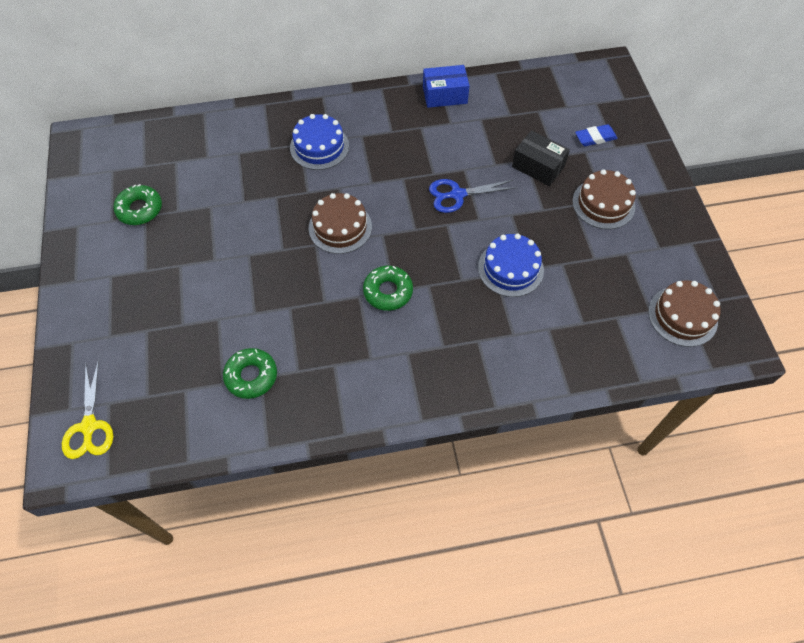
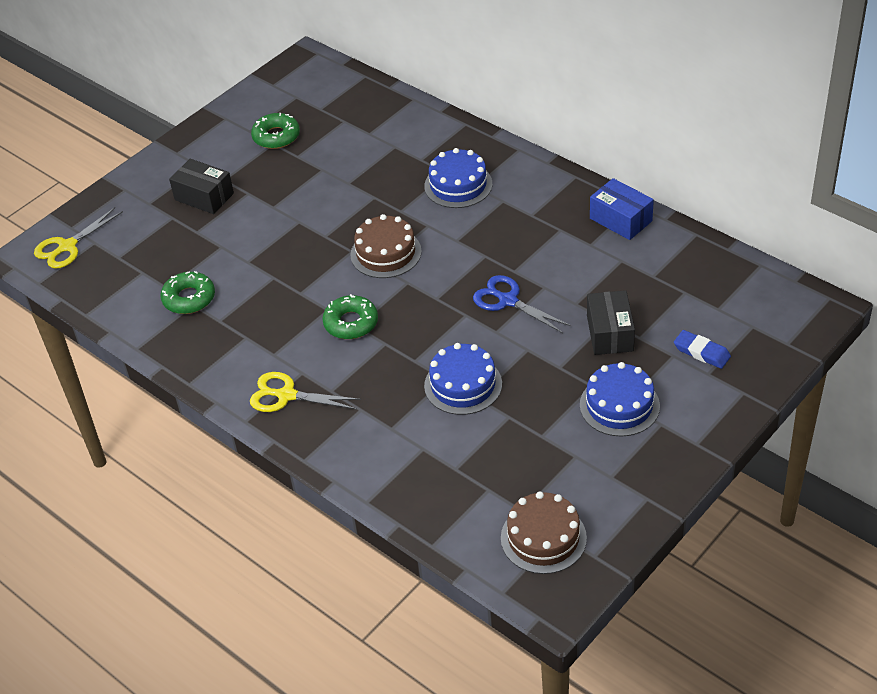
camera: 55 degrees right, 15 degrees down
brown cake [572,169,636,229] -> blue cake [580,362,660,437]
none -> black box [169,159,234,214]
none -> yellow scissors [250,372,361,412]

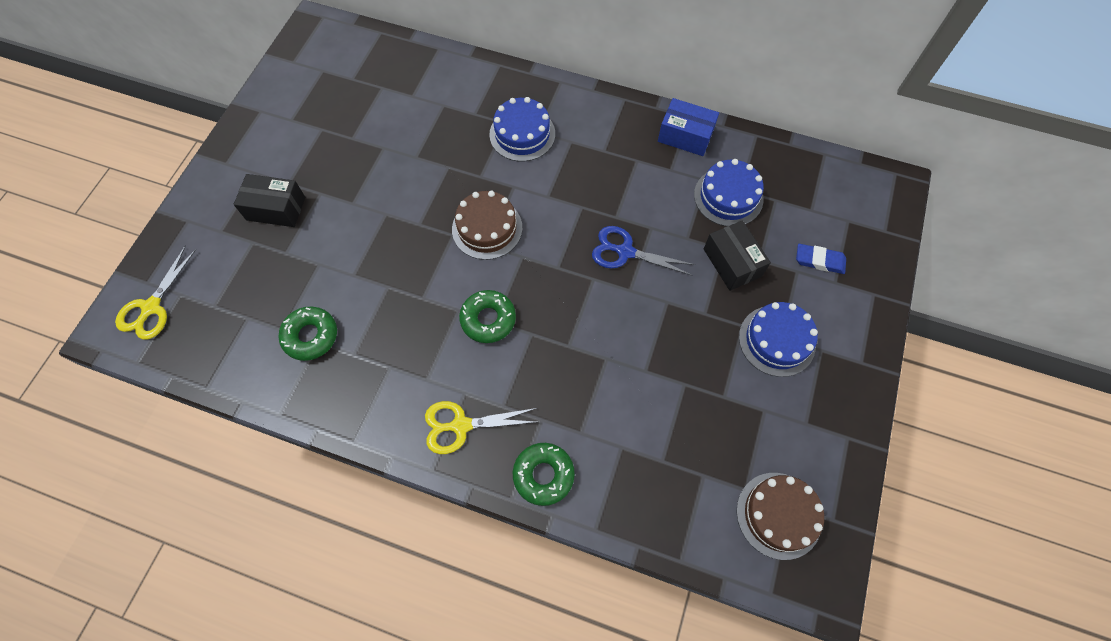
camera: 25 degrees left, 20 degrees up
green donut [251,113,300,149] -> green donut moved to [513,443,575,506]
blue cake [424,343,502,415] -> blue cake moved to [694,159,764,226]

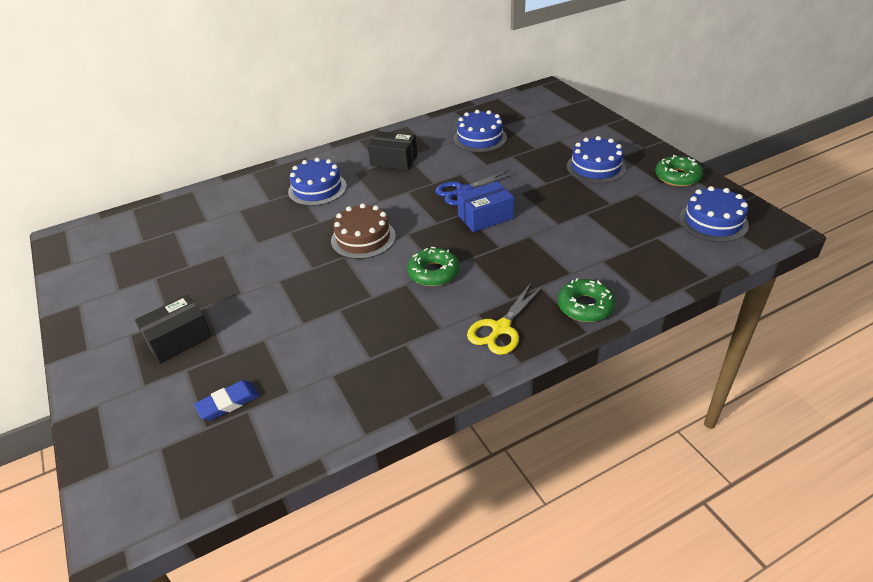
camera: 45 degrees left, 25 degrees down
yellow scissors [115,246,196,339] -> none
green donut [278,306,337,361] -> green donut moved to [655,155,703,187]
blue box [658,98,719,156] -> blue box moved to [457,181,514,232]
black box [704,220,771,291] -> black box moved to [368,131,417,170]
brown cake [737,473,824,560] -> blue cake [679,186,749,242]
blue eraser [796,244,846,274] -> blue eraser moved to [194,380,260,420]

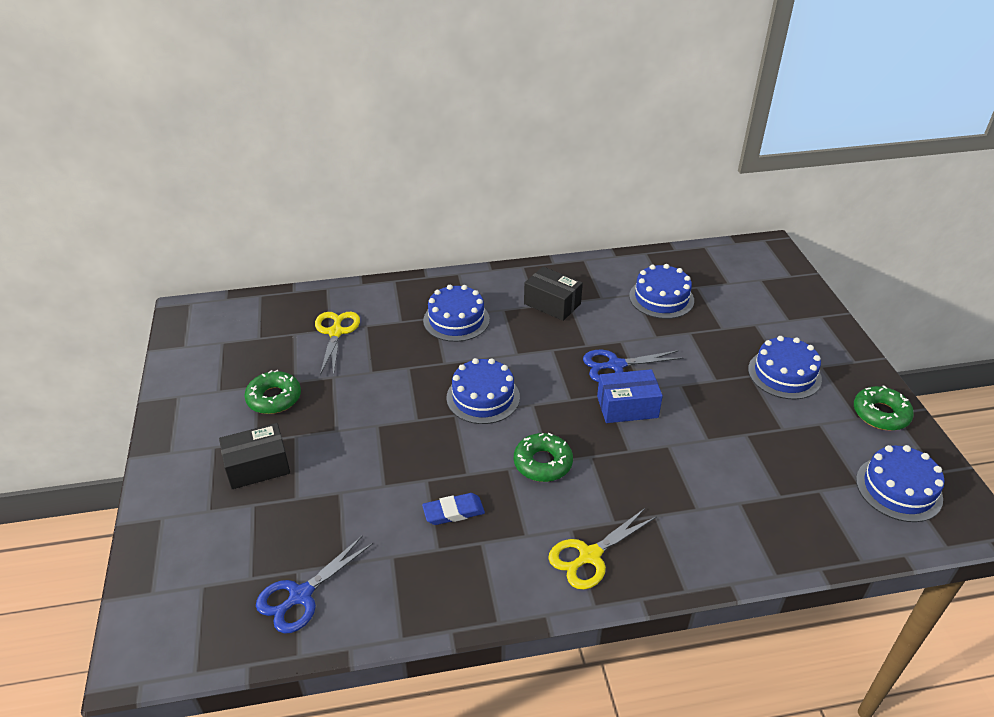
camera: 15 degrees right, 0 degrees up
blue eraser [194,380,260,420] -> blue eraser moved to [422,493,485,525]
brown cake [331,203,396,259] -> blue cake [446,358,520,424]
green donut [558,278,615,322] -> green donut moved to [244,370,301,414]
none -> blue scissors [256,535,373,634]
none -> yellow scissors [315,312,360,376]

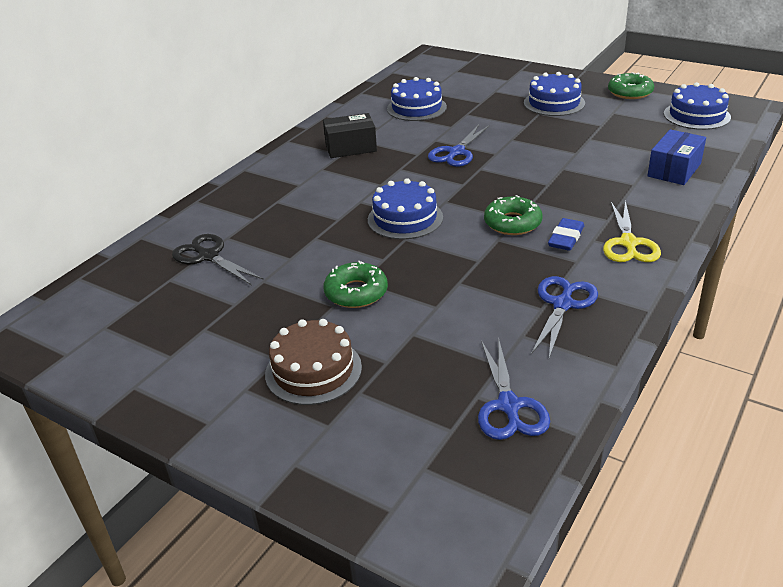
camera: 45 degrees left, 5 degrees down
black box [219,423,290,489] -> brown cake [265,319,362,405]
green donut [244,370,301,414] -> green donut moved to [324,261,388,308]
yellow scissors [315,312,360,376] -> black scissors [172,234,264,285]
blue eraser [422,493,485,525] -> blue eraser moved to [548,218,584,251]
blue cake [423,285,490,342] -> none
blue box [597,369,663,423] -> blue box moved to [647,129,706,185]
none -> blue scissors [531,276,598,358]

